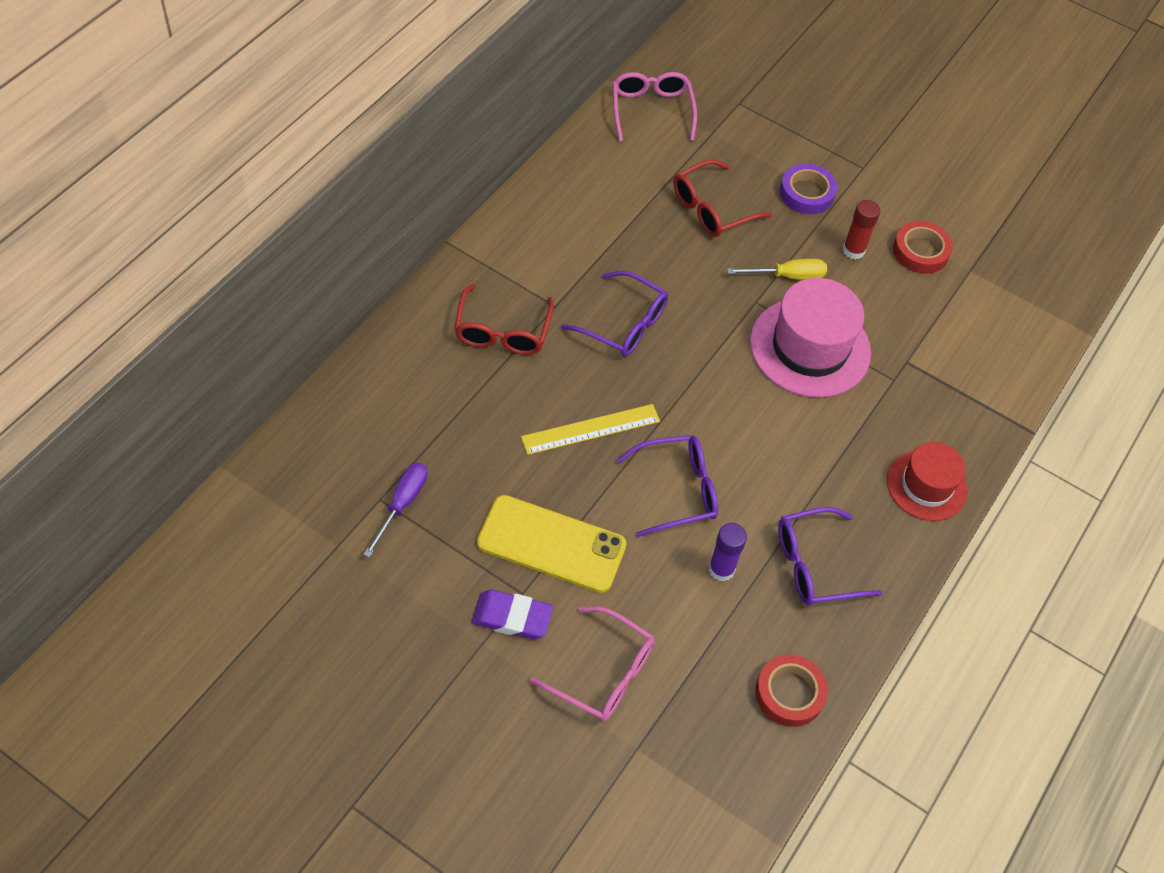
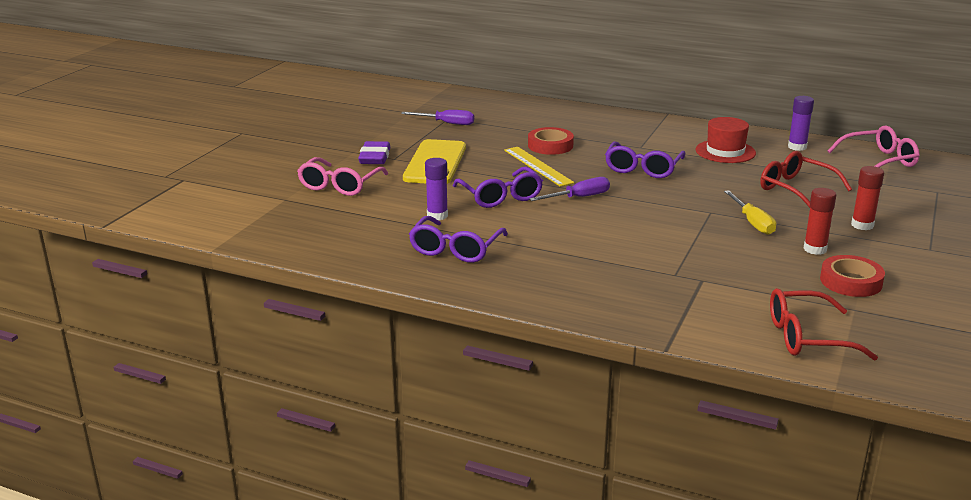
camera: 85 degrees right, 30 degrees down
red glasses [454,284,554,355] -> red glasses moved to [770,288,878,361]
pink hat [750,278,871,398] -> none
red tape [755,654,828,727] -> red tape moved to [528,127,574,155]
purple glasses [778,507,882,606] -> purple glasses turned 135 degrees counterclockwise [409,216,508,263]
purple tape [780,164,837,214] -> red glue stick [851,166,884,230]
red hat [887,442,968,521] -> red hat moved to [695,117,756,163]
none -> purple screwdriver [529,177,610,201]
none -> purple glue stick [788,96,814,151]

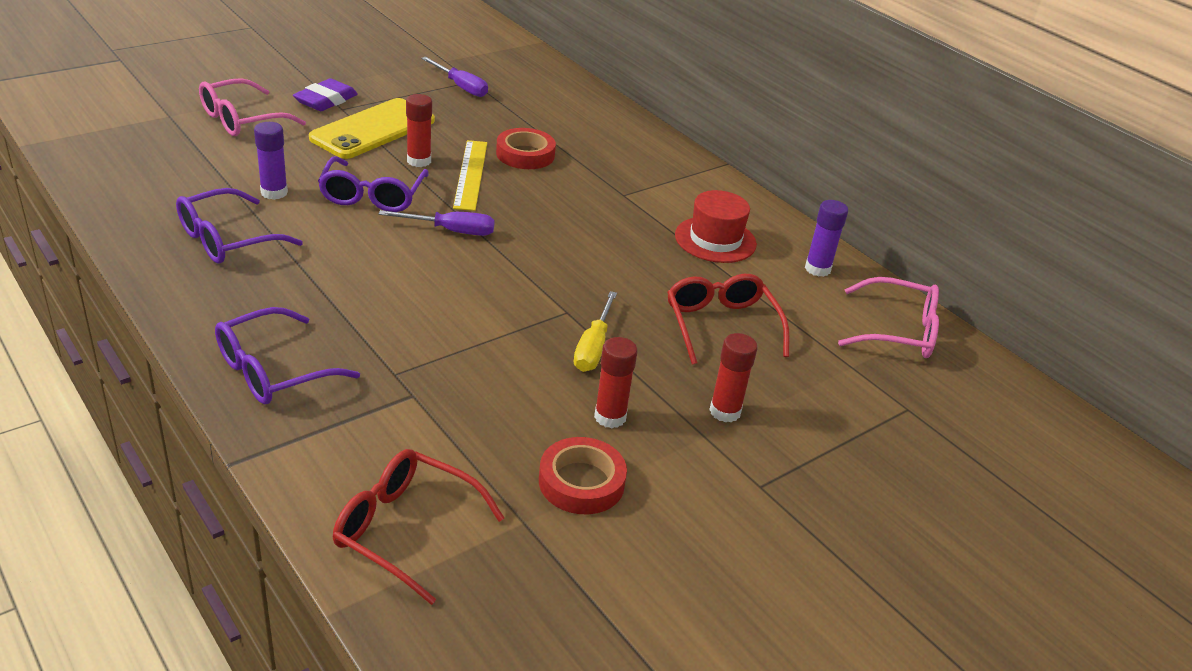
camera: 25 degrees right, 10 degrees up
purple glasses [605,142,685,178] -> purple glasses moved to [215,307,360,404]
none -> red glue stick [406,94,432,167]

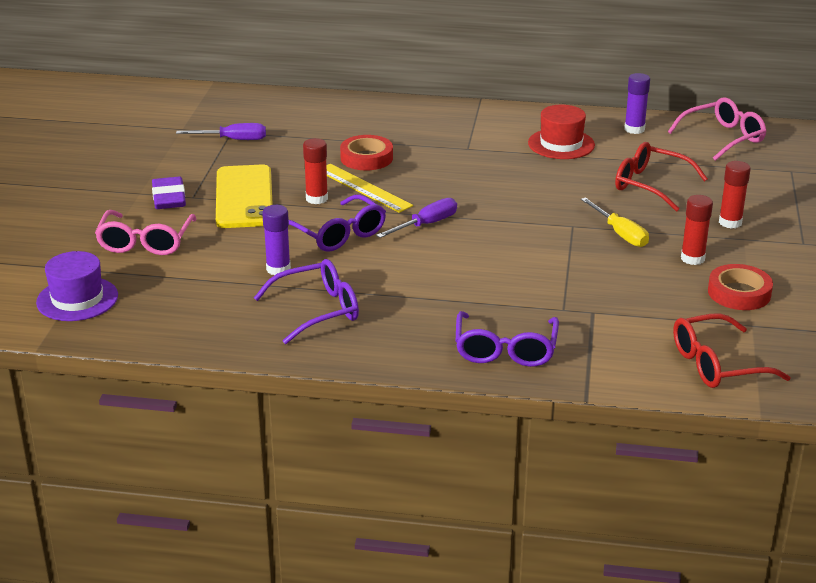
camera: 40 degrees left, 5 degrees down
purple glasses [176,188,303,264] -> purple glasses turned 120 degrees counterclockwise [254,259,359,344]
none -> purple hat [36,251,118,321]

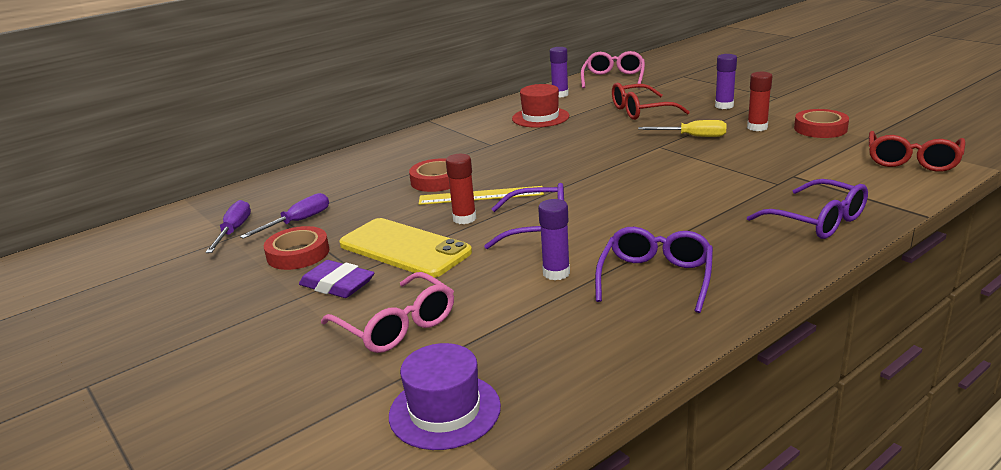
camera: 45 degrees left, 5 degrees down
purple screwdriver [376,198,457,238] -> purple screwdriver moved to [205,200,251,253]
red glue stick [719,161,751,229] -> purple glue stick [715,54,737,109]
none -> red tape [264,226,329,270]

